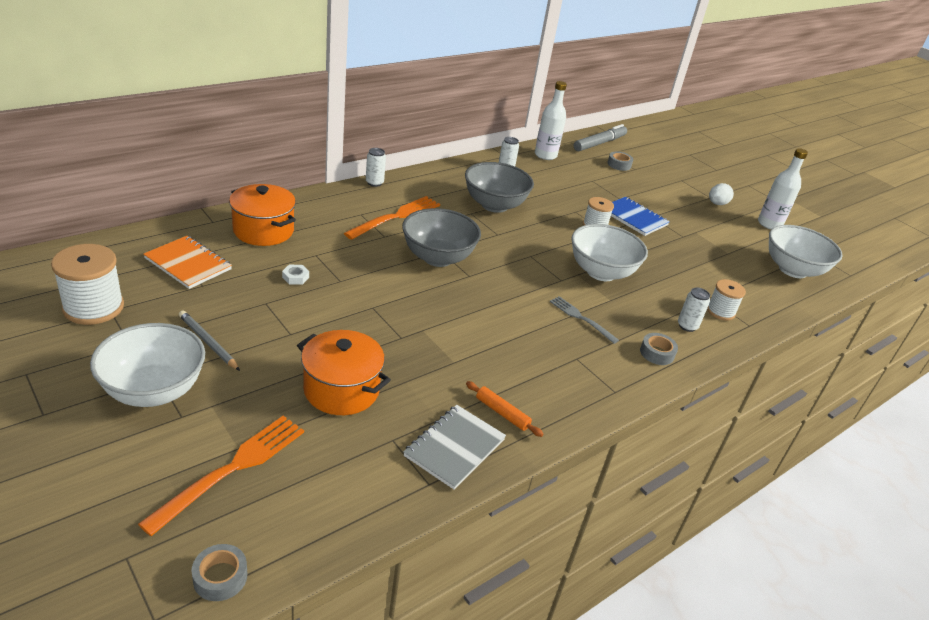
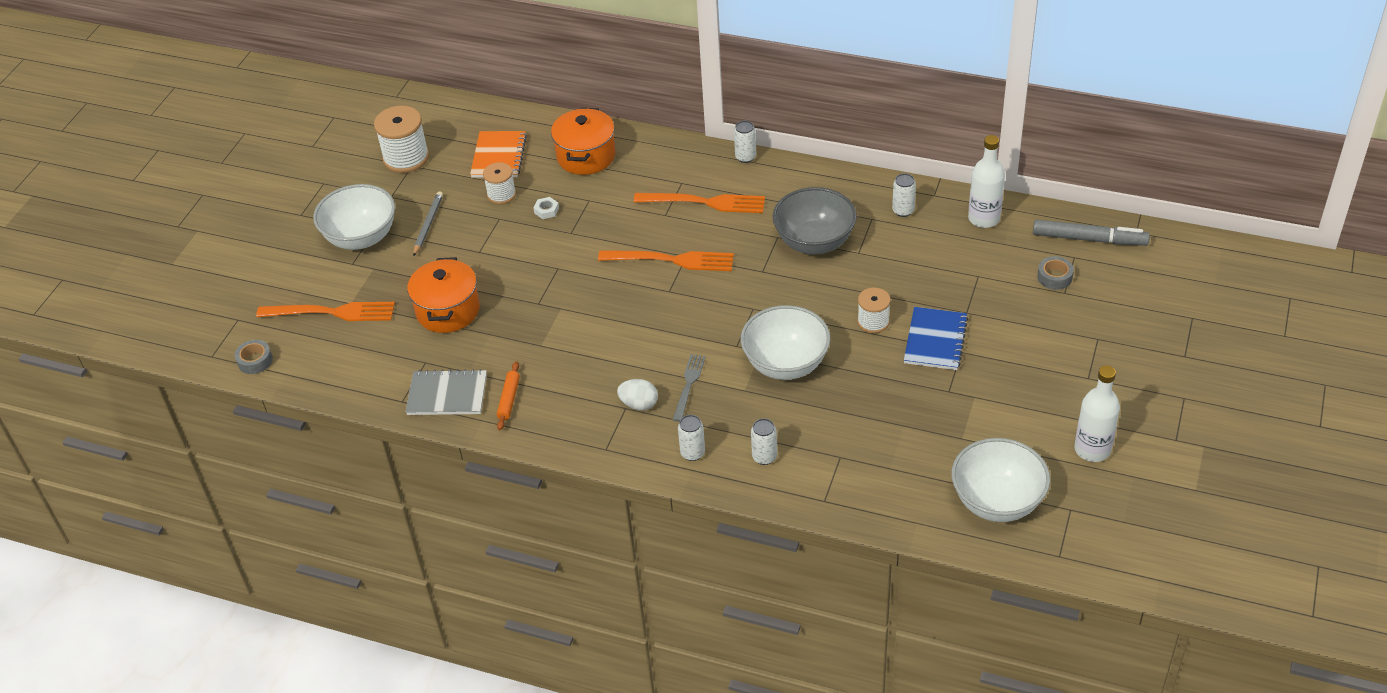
camera: 65 degrees right, 10 degrees up
grey bowl [402,208,481,267] -> orange fork [598,250,734,271]
grey tape [640,333,678,365] -> white can [678,415,705,461]
white spool [707,279,746,321] -> white spool moved to [483,162,516,204]
white egg [709,183,734,205] -> white egg moved to [617,379,658,410]

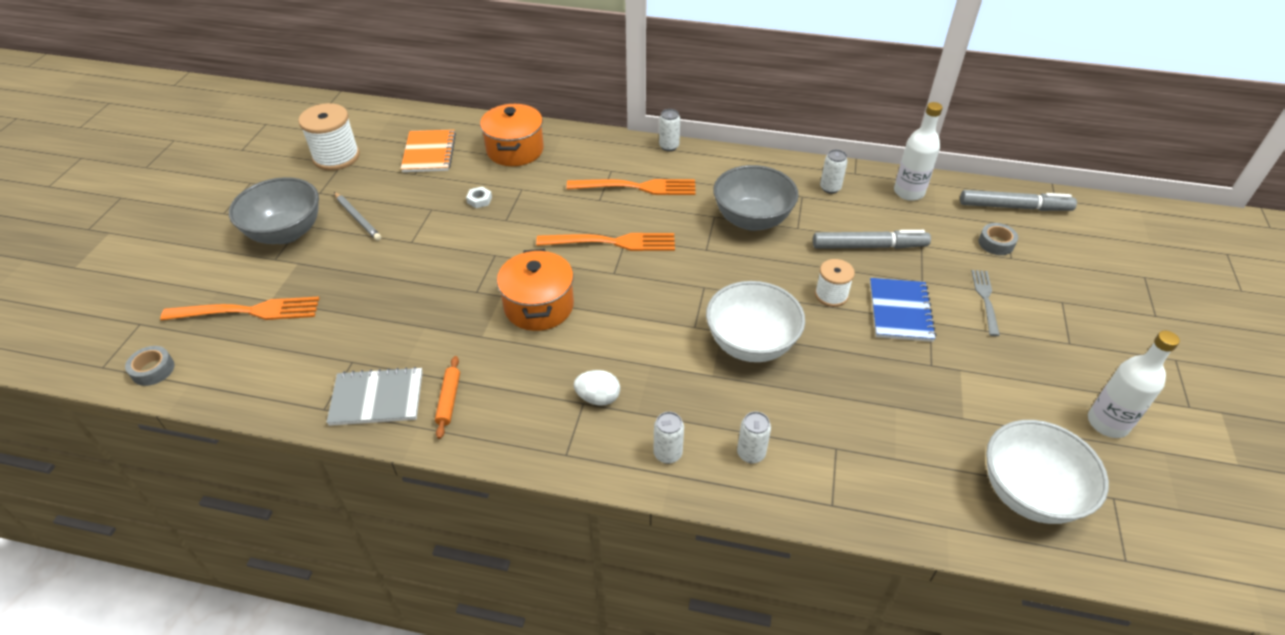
camera: 10 degrees left, 0 degrees up
white bowl [313,184,395,250] -> grey bowl [229,177,319,244]
orange pot [407,257,480,333] -> orange pot moved to [497,249,574,331]
grey pencil [413,191,443,256] -> grey pencil turned 135 degrees clockwise [334,192,381,241]
white spool [483,162,516,204] -> none
grey fork [673,354,706,422] -> grey fork moved to [972,270,1000,336]
none -> grey marker [813,230,931,249]

